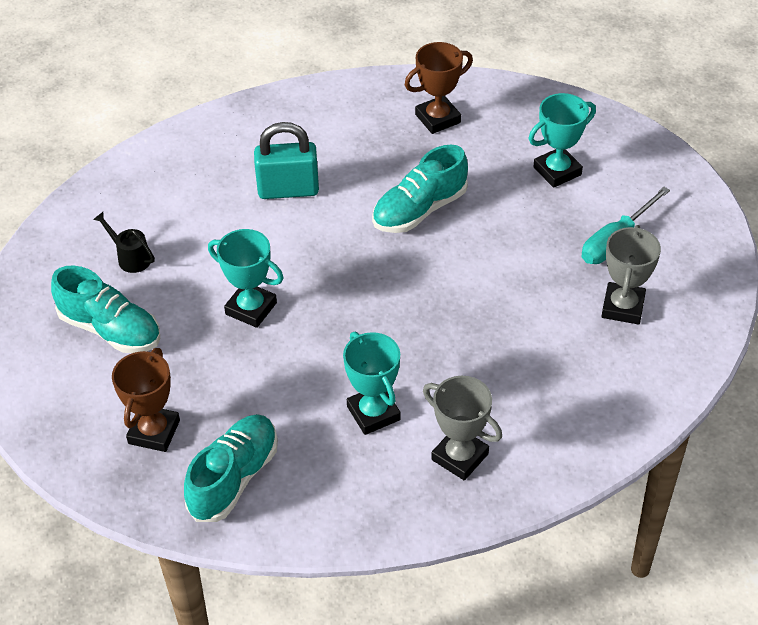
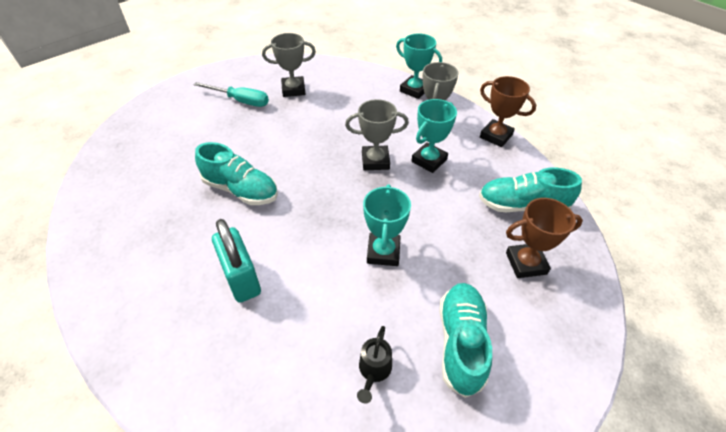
camera: 115 degrees left, 0 degrees up
brown trophy [405,42,473,134] -> brown trophy moved to [480,76,536,147]
turquoise trophy [529,93,596,188] -> turquoise trophy moved to [396,33,442,99]
none -> grey trophy [345,99,409,170]

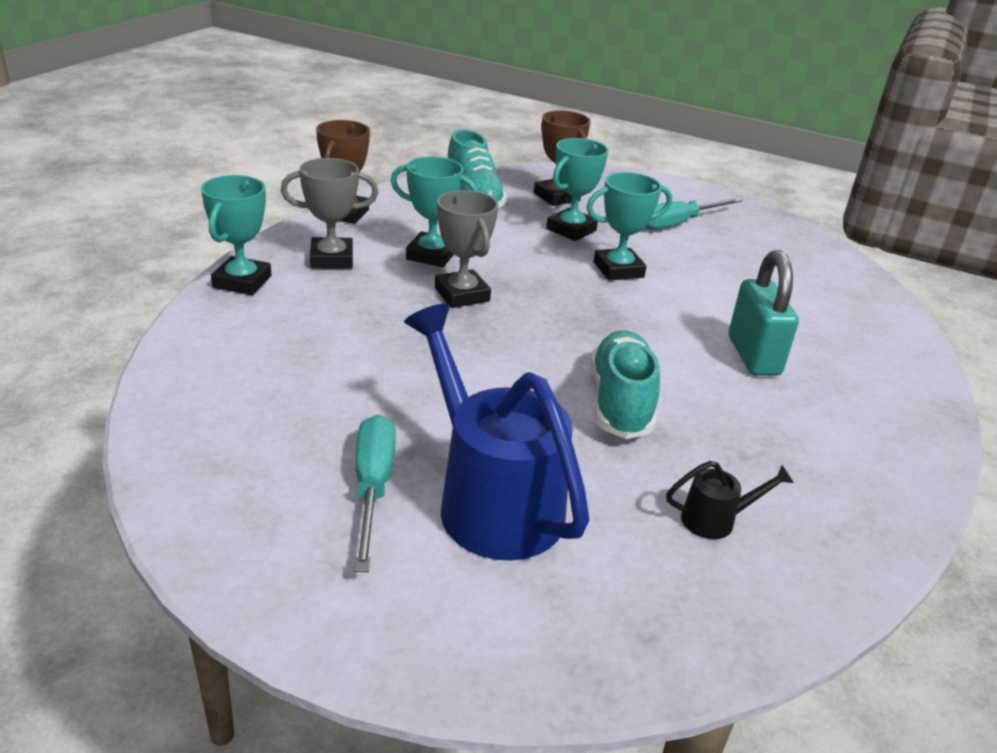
camera: 115 degrees left, 15 degrees down
turquoise padlock [212,219,261,303] -> turquoise padlock turned 45 degrees counterclockwise [729,250,799,376]
grey trophy [262,33,316,97] -> none
black watering can [357,326,392,404] -> black watering can moved to [666,461,794,539]
turquoise shoe [439,283,492,398] -> turquoise screwdriver [645,198,742,230]
none -> blue watering can [404,304,590,561]
none -> turquoise trophy [546,138,609,241]

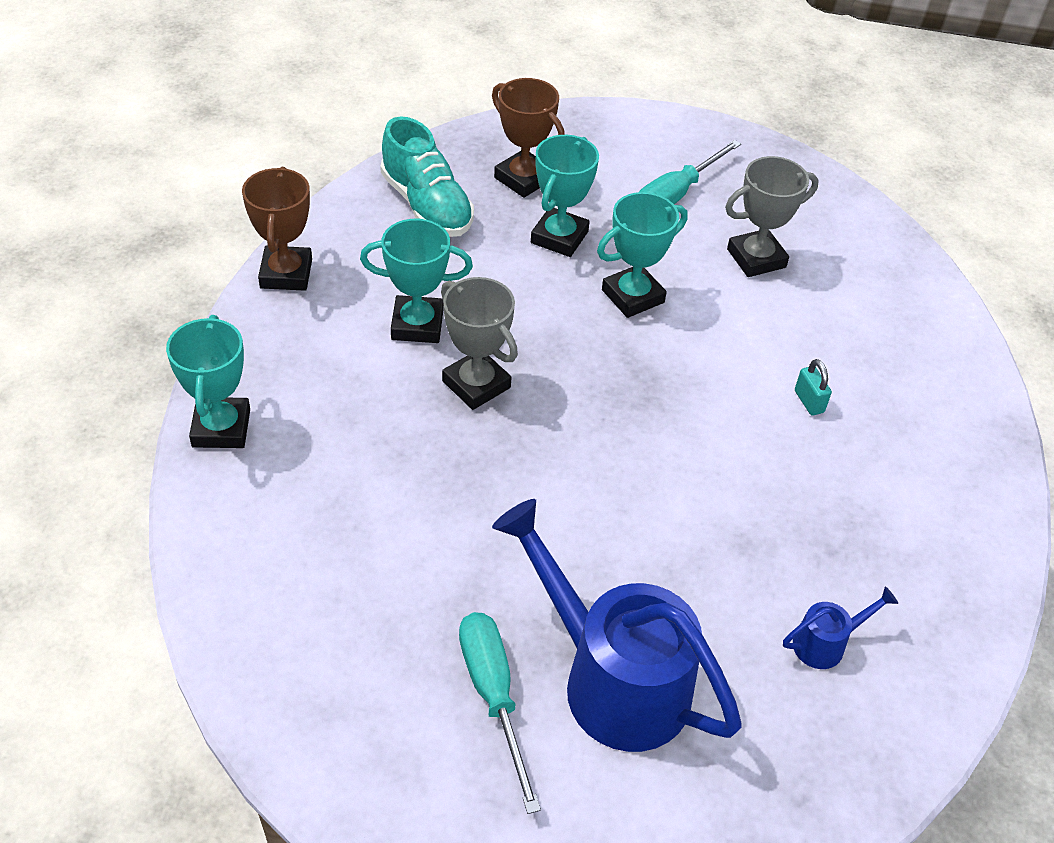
camera: 15 degrees left, 15 degrees up
grey trophy [281,158,378,269] -> grey trophy moved to [725,156,819,277]
turquoise shoe [591,330,660,439] -> none
black watering can [666,461,794,539] -> blue watering can [783,586,898,669]
turquoise padlock [729,250,799,376] -> turquoise padlock [795,359,832,415], size x0.45

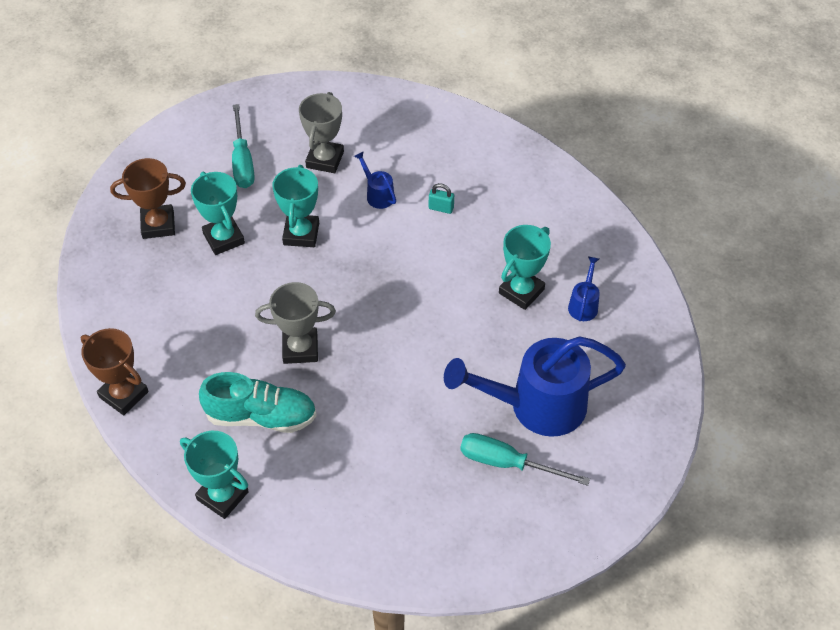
camera: 50 degrees left, 5 degrees up
turquoise trophy [360,219,473,343] -> turquoise trophy moved to [499,225,551,310]
turquoise shoe [380,116,474,237] -> turquoise shoe moved to [199,372,317,433]
none -> blue watering can [354,151,396,209]

